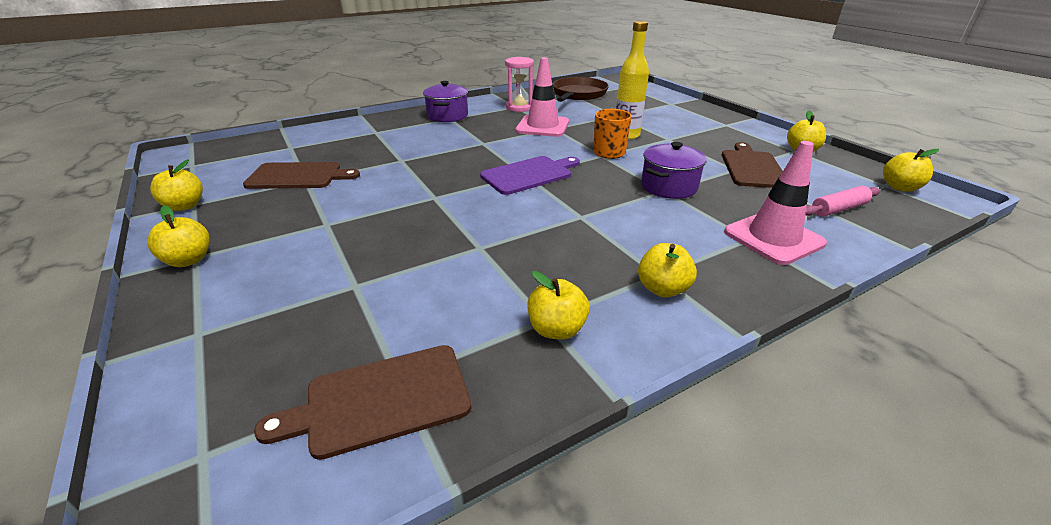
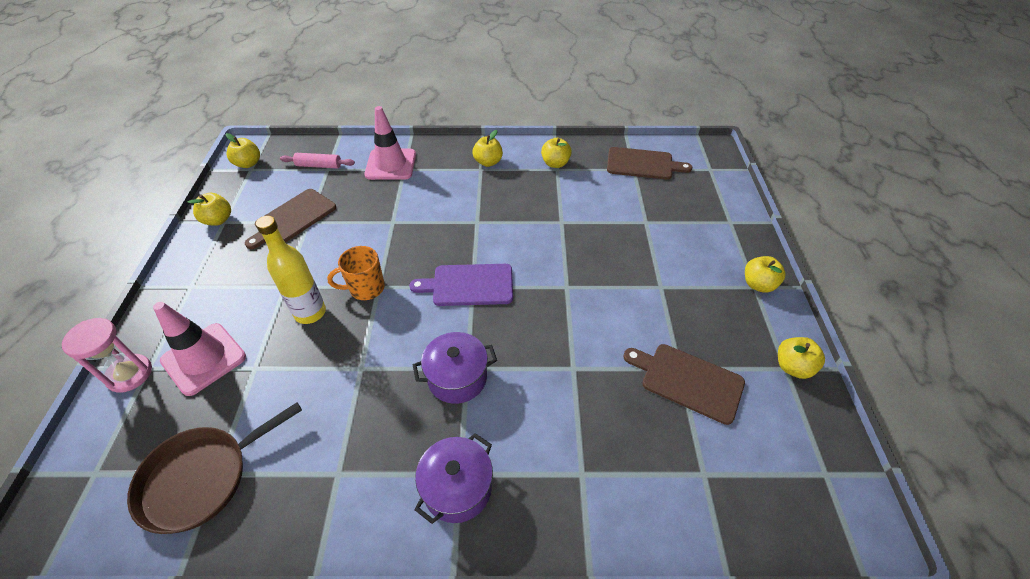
camera: 150 degrees left, 15 degrees up
pink hourglass [505,57,534,112] -> pink hourglass moved to [62,318,152,393]
pink traffic cone [515,57,569,137] -> pink traffic cone moved to [153,302,246,396]
purple pot [641,142,707,199] -> purple pot moved to [413,332,497,404]

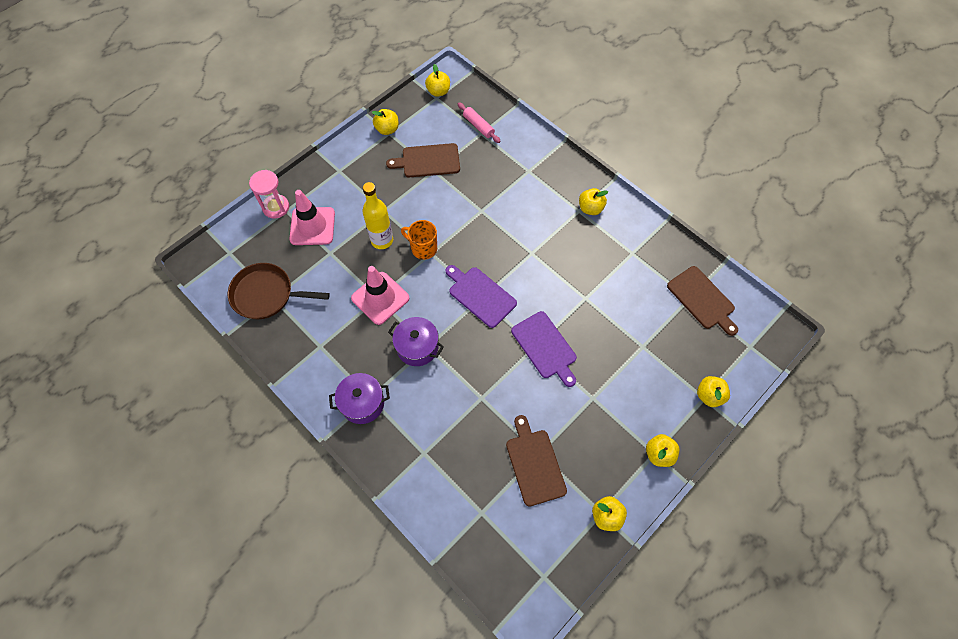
camera: 45 degrees right, 15 degrees up
pink traffic cone [364,106,416,180] -> pink traffic cone moved to [351,266,410,325]
yellow apple [541,138,572,168] -> yellow apple moved to [697,376,730,407]
none -> purple cutting board [511,311,577,387]

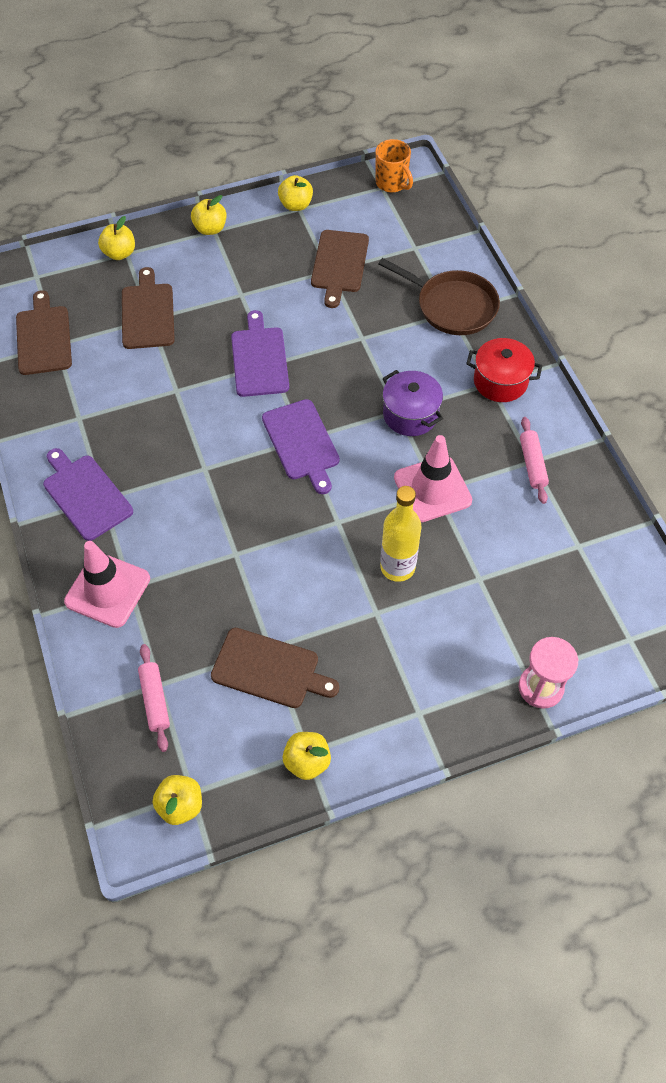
camera: 155 degrees left, 5 degrees down
brown pan [228,263,330,319] -> brown pan moved to [378,258,500,335]
pink traffic cone [289,190,335,245] -> pink traffic cone moved to [64,541,150,628]
purple pot [329,373,390,424] -> red pot [466,338,542,402]
orange mug [401,220,437,260] -> orange mug moved to [375,139,413,193]
yellow apple [579,188,608,215] -> purple cutting board [43,448,133,541]
none -> brown cutting board [122,267,175,349]
none -> pink rolling pin [520,417,549,504]

